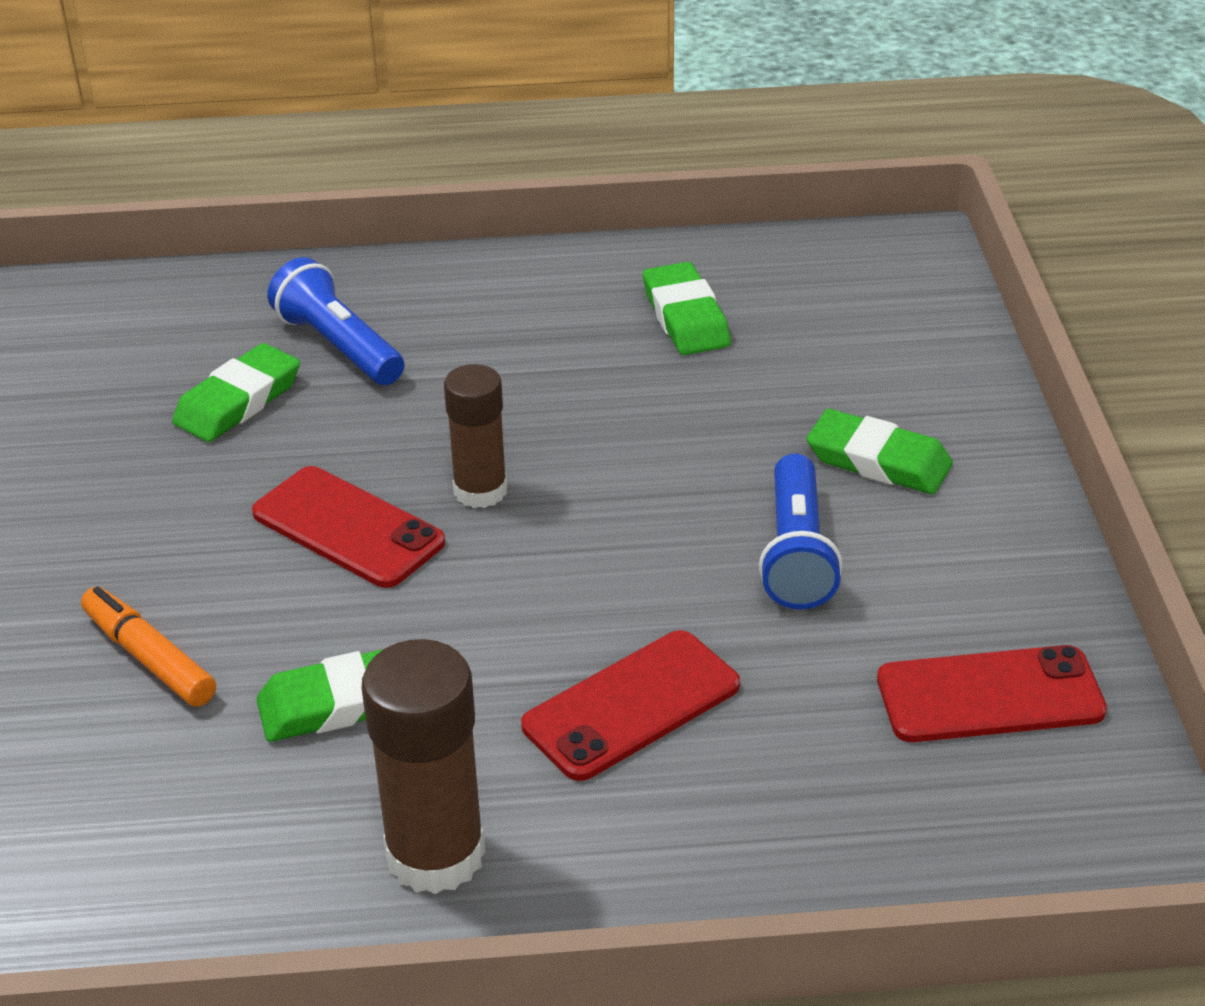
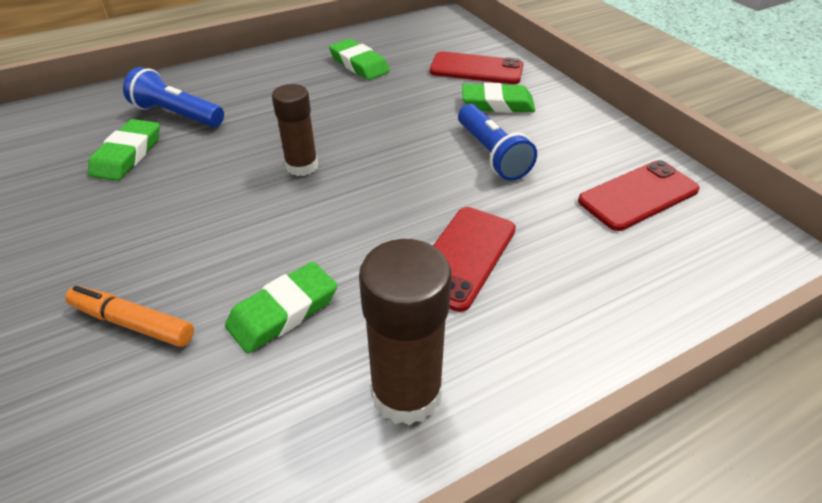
camera: 25 degrees left, 5 degrees up
red phone [252,466,445,588] -> red phone moved to [430,51,523,84]

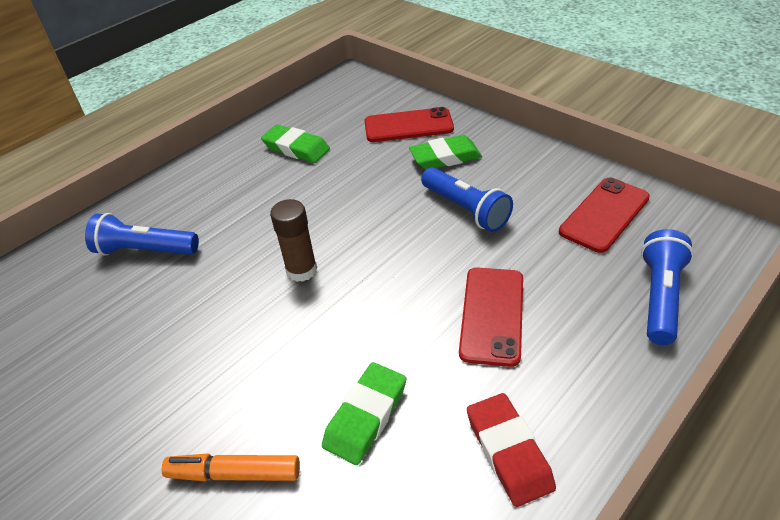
camera: 15 degrees left, 0 degrees up
green eraser [88,119,160,181] -> none
brown glue stick [359,239,452,426] -> red eraser [467,393,556,507]
none -> blue flashlight [641,229,694,345]

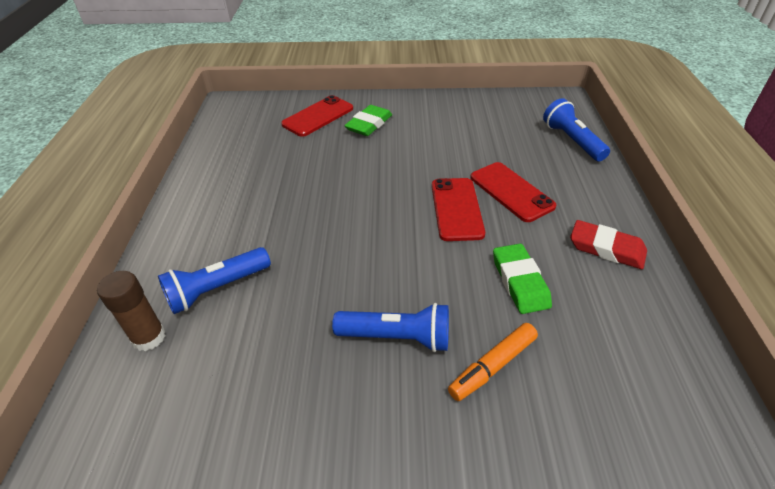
camera: 45 degrees left, 0 degrees up
green eraser [261,124,330,163] -> none
brown glue stick [270,199,317,282] -> brown glue stick moved to [97,271,165,351]
blue flashlight [421,167,513,232] -> blue flashlight moved to [332,303,449,352]
red phone [559,178,650,253] -> red phone moved to [432,178,485,241]

